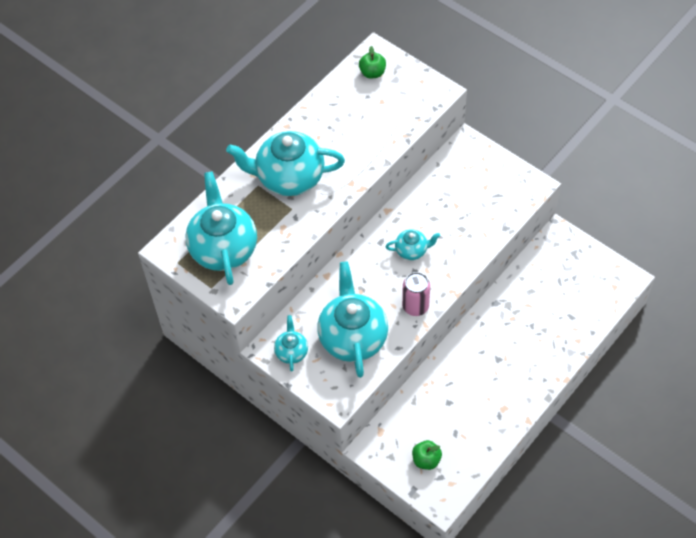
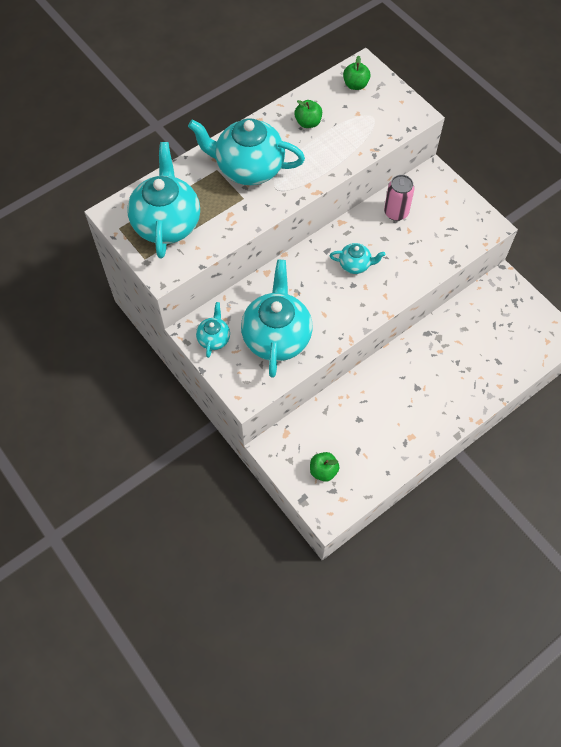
camera: 10 degrees right, 5 degrees up
pink can [402,272,430,316] -> pink can moved to [384,175,414,221]
none -> green apple [294,100,322,128]

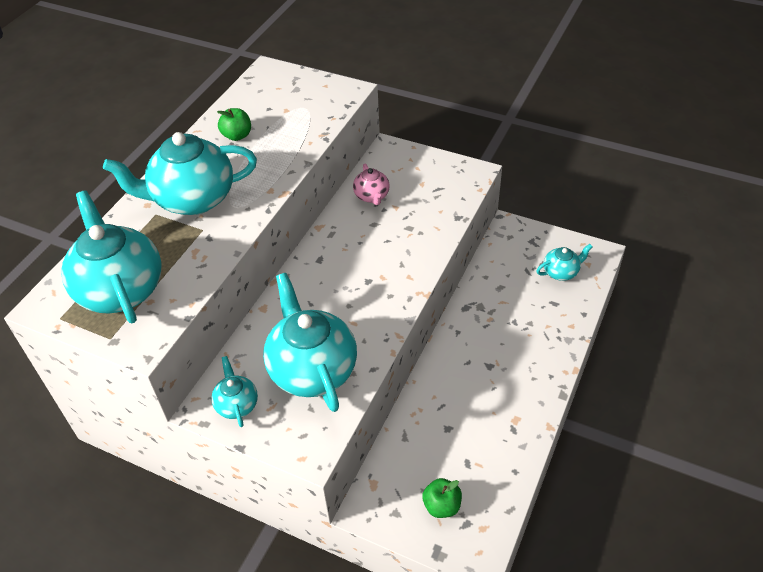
camera: 25 degrees left, 15 degrees down
turquoise teapot [330,243,385,274] -> turquoise teapot moved to [536,244,592,281]
green apple [343,56,371,90] -> none
pink can [384,175,414,221] -> pink teapot [353,163,390,205]

